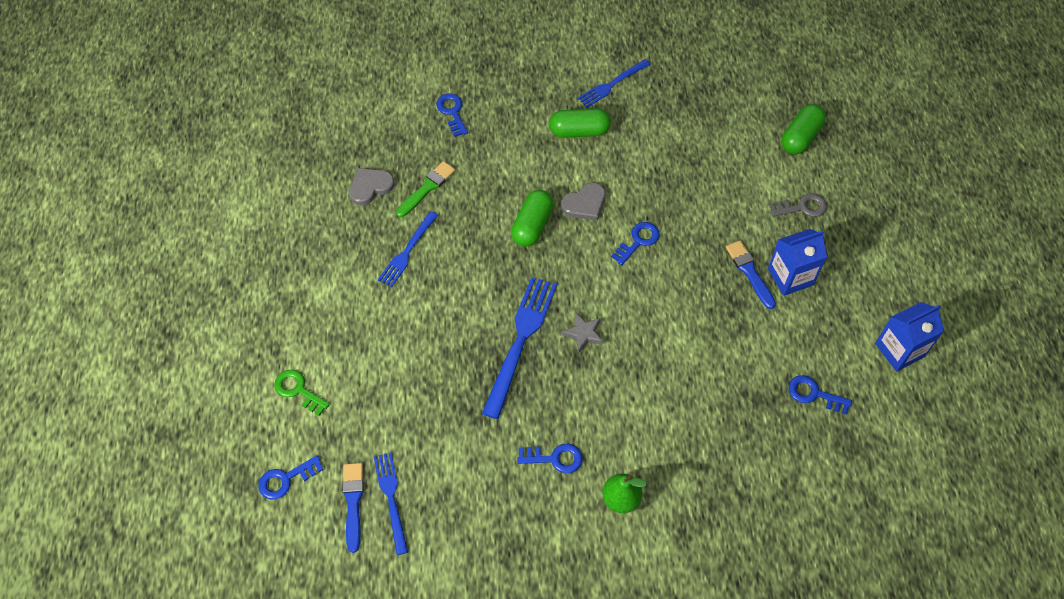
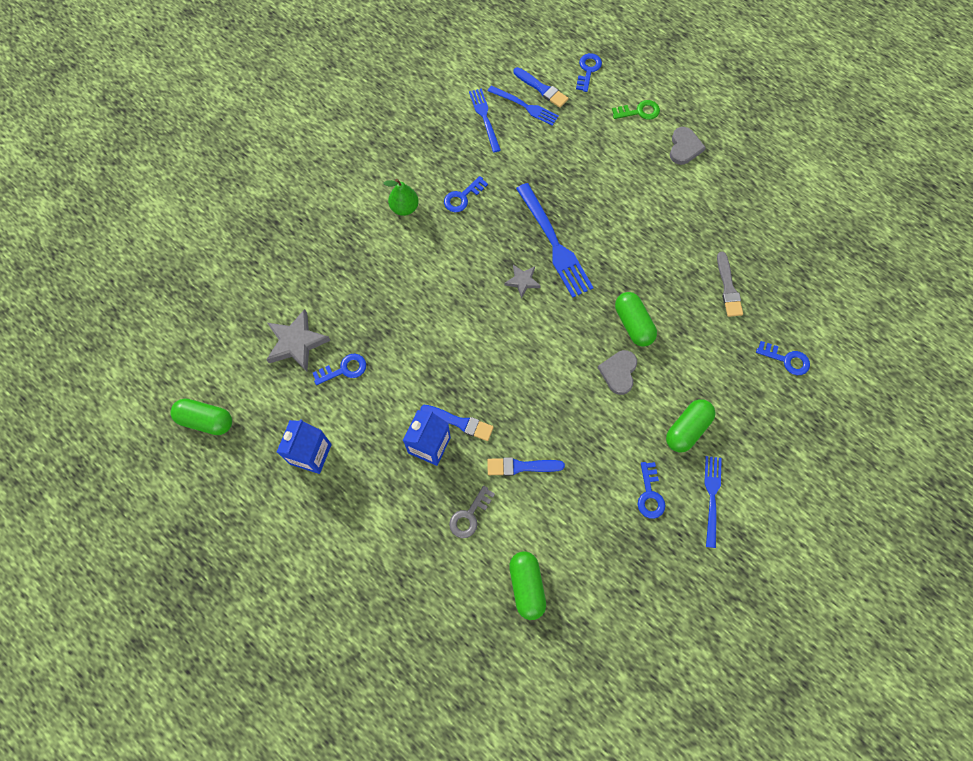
camera: 135 degrees right, 10 degrees up
grey heart [349,168,395,205] -> grey heart moved to [670,127,706,165]
blue fork [378,211,438,287] -> blue fork moved to [469,88,501,152]
green brush [396,161,455,217] -> grey brush [717,252,743,317]
blue key [611,222,660,265] -> blue key moved to [638,462,666,519]
none -> green capsule [170,399,232,435]
none -> grey star [266,309,331,372]
none -> blue brush [487,457,565,476]

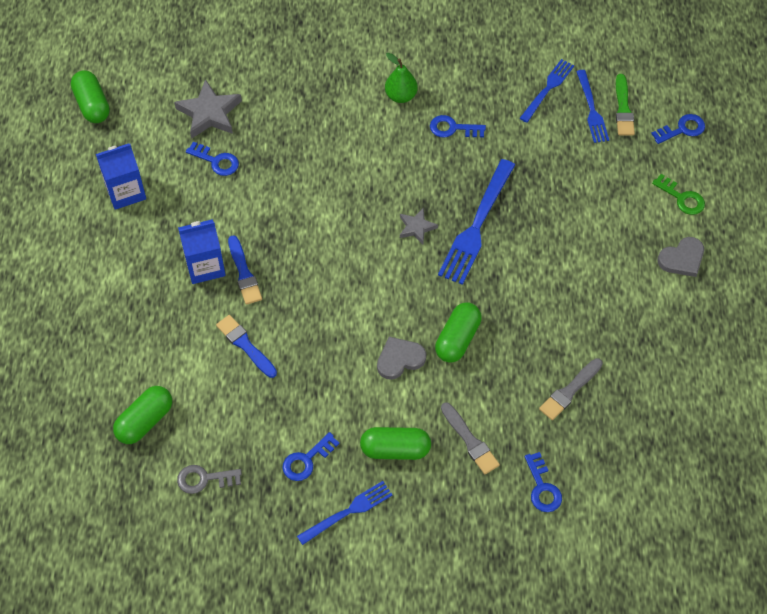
camera: 50 degrees right, 10 degrees down
grey key [449,486,495,538] -> grey key moved to [177,465,242,494]
blue brush [513,67,568,108] -> green brush [616,74,635,136]
none -> grey brush [441,402,500,474]

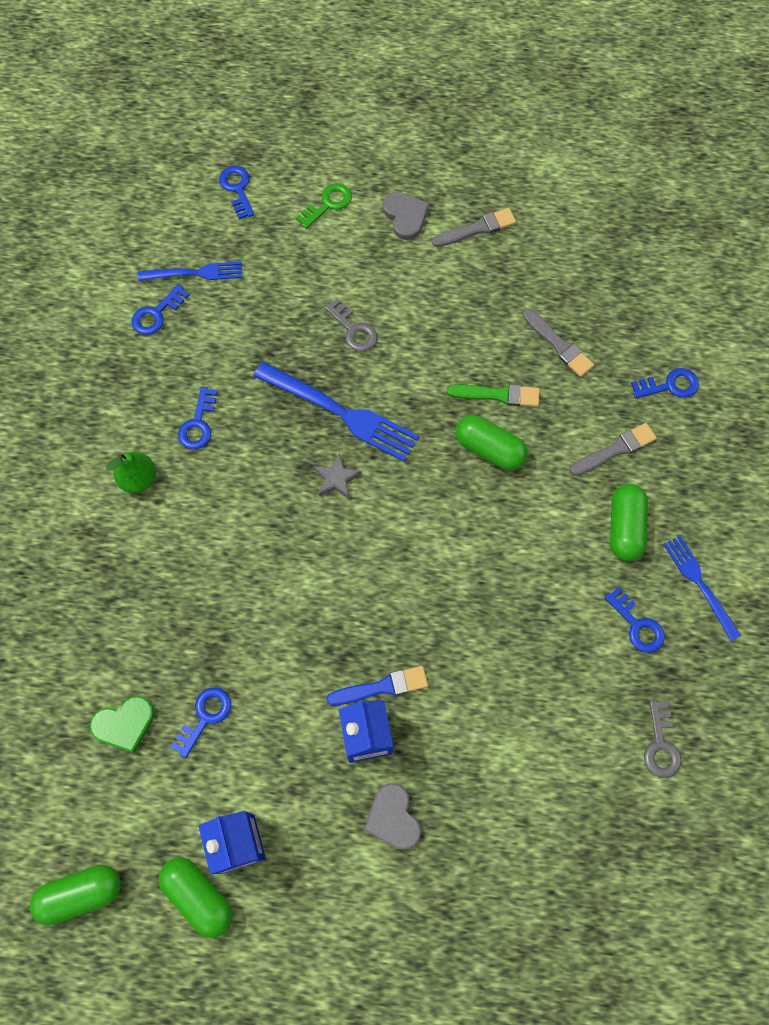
camera: 85 degrees left, 10 degrees up
green capsule [113,386,172,444] -> green capsule moved to [159,857,232,938]
grey star [174,79,242,139] -> green heart [90,696,154,753]
blue brush [216,315,277,378] -> none
grey heart [377,337,426,380] -> grey heart moved to [364,783,421,850]
blue fork [520,59,574,123] -> blue key [132,284,190,335]
green brush [616,74,635,136] -> green brush moved to [447,384,540,407]
none -> grey key [325,298,377,352]
none -> grey brush [432,208,516,247]

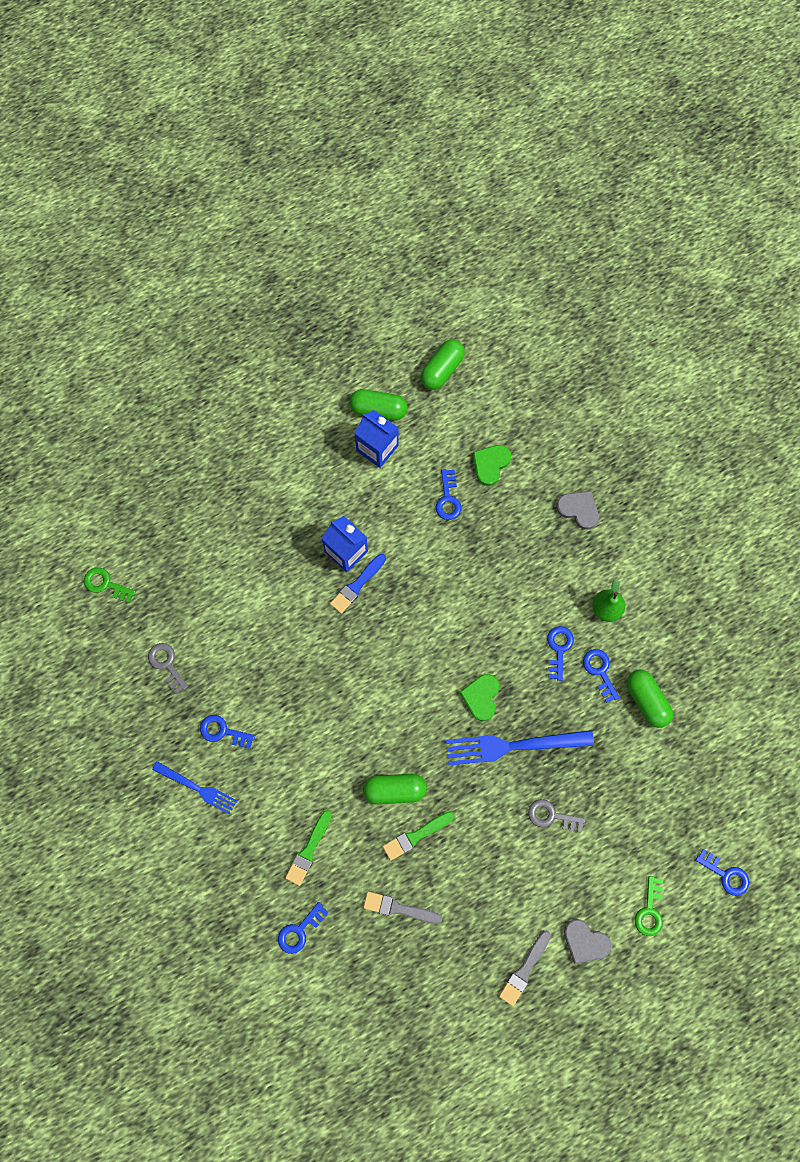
camera: 145 degrees right, 5 degrees up
blue key [132,284,190,335] -> blue key moved to [547,626,574,681]
blue fork [138,261,242,281] -> none
grey star [313,453,361,499] -> green heart [459,674,499,721]
grey heart [364,783,421,850] -> grey heart moved to [556,491,599,529]
grey brush [570,423,657,476] -> green brush [285,810,332,886]
green capsule [610,484,648,561] -> green capsule moved to [626,670,673,728]
none -> green key [84,567,136,603]

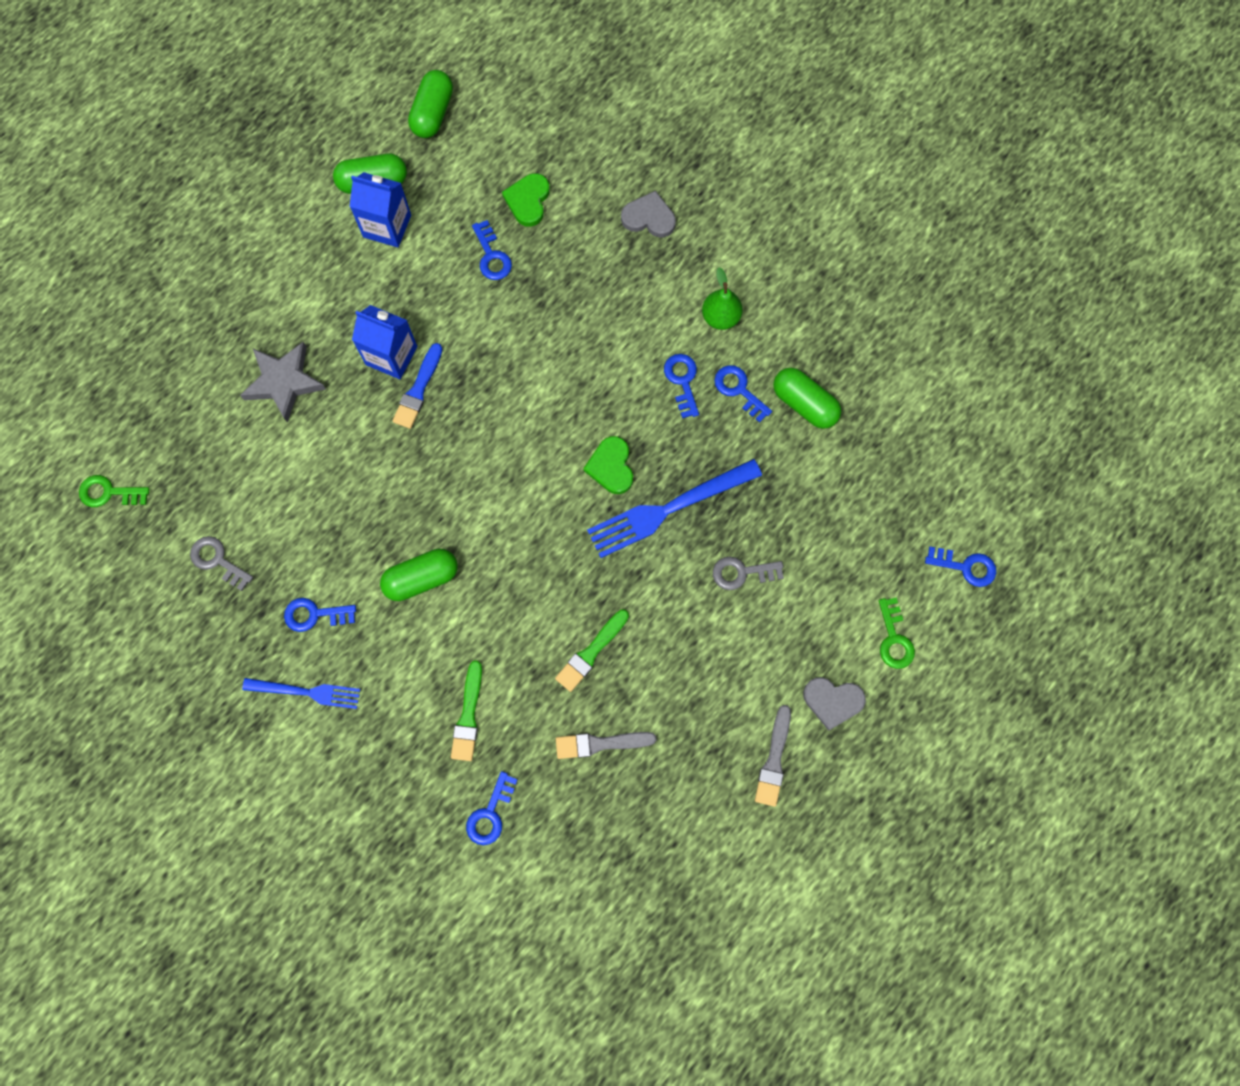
camera: 20 degrees left, 0 degrees up
green capsule [363,774,427,804] -> green capsule moved to [380,549,458,601]
none -> grey star [240,342,326,423]

